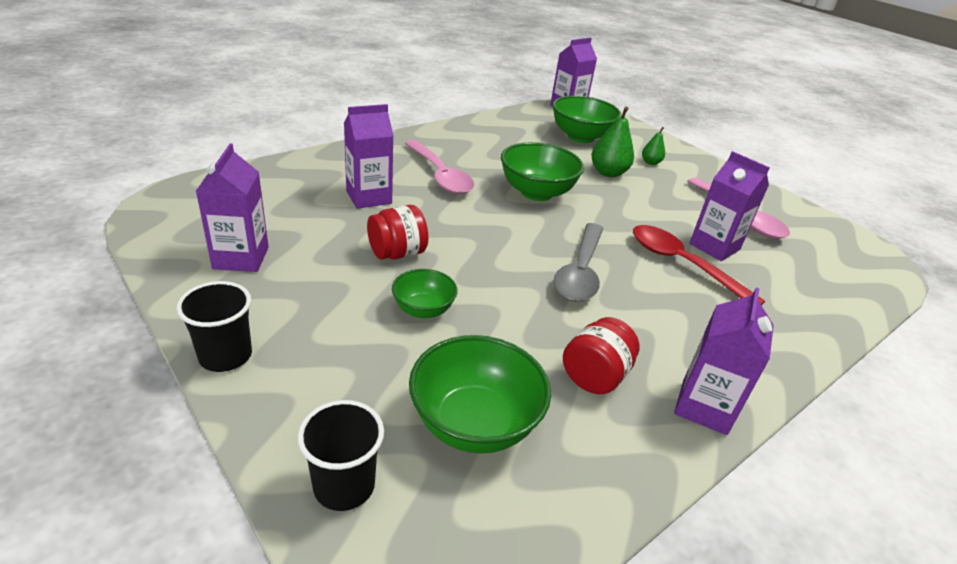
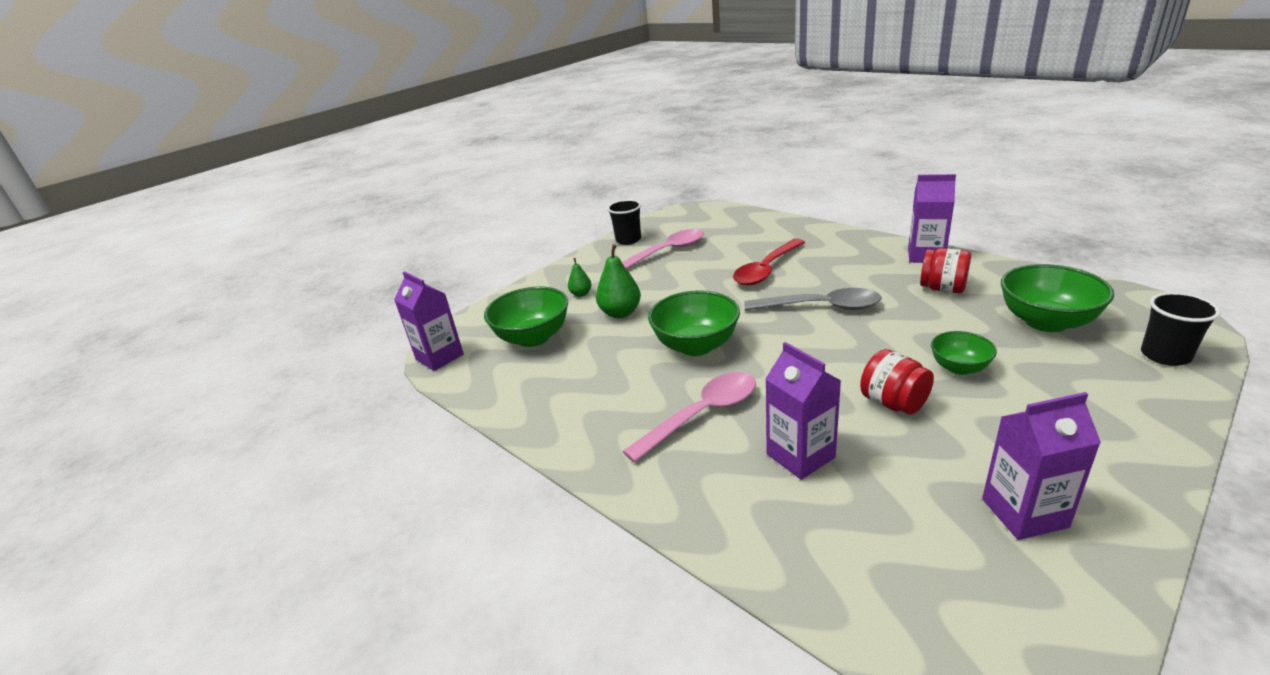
camera: 90 degrees left, 5 degrees down
black cup [176,281,252,372] -> black cup moved to [607,199,641,245]
purple carton [689,151,770,261] -> none

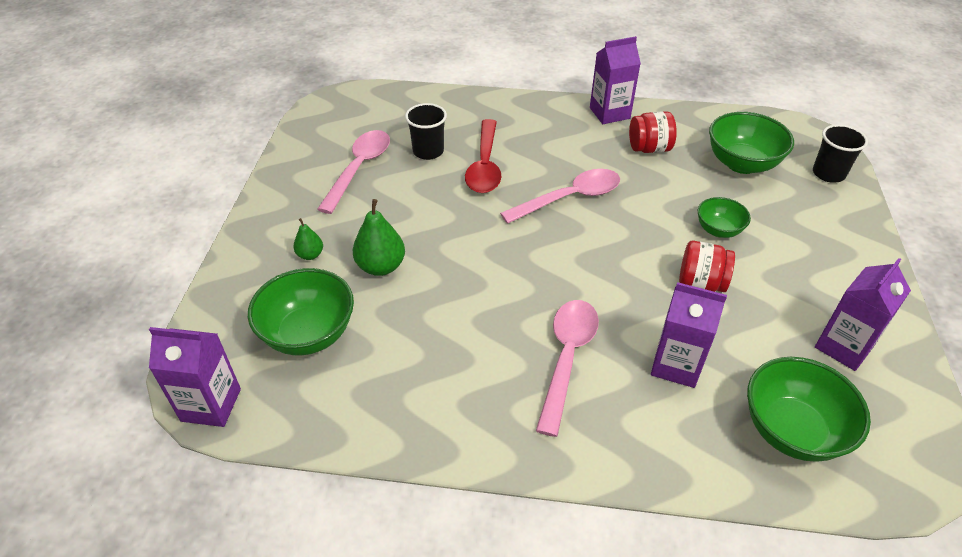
camera: 40 degrees left, 15 degrees up
black cup [607,199,641,245] -> black cup moved to [405,103,447,160]
green bowl [648,290,740,356] -> green bowl moved to [747,357,871,462]
grey spoon [744,288,882,310] -> pink spoon [500,169,620,224]

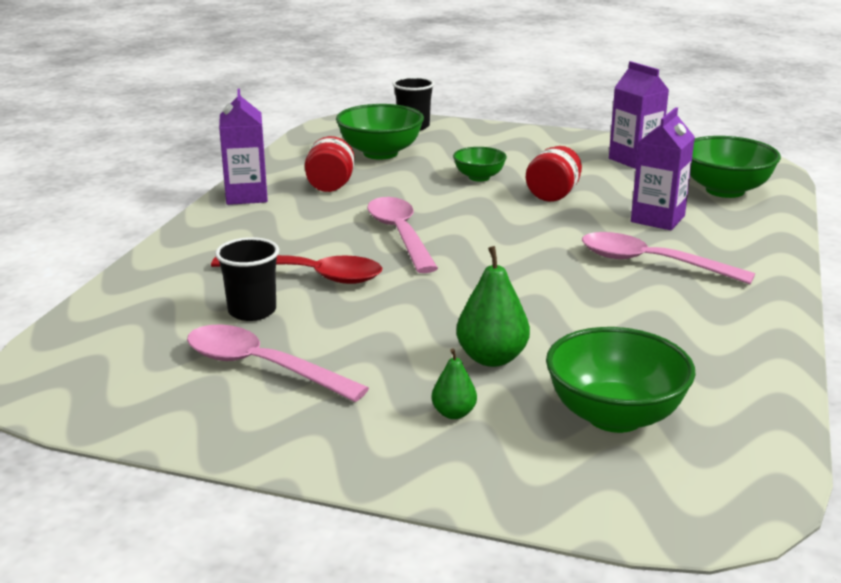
camera: 80 degrees left, 20 degrees down
purple carton [149,327,241,427] -> none

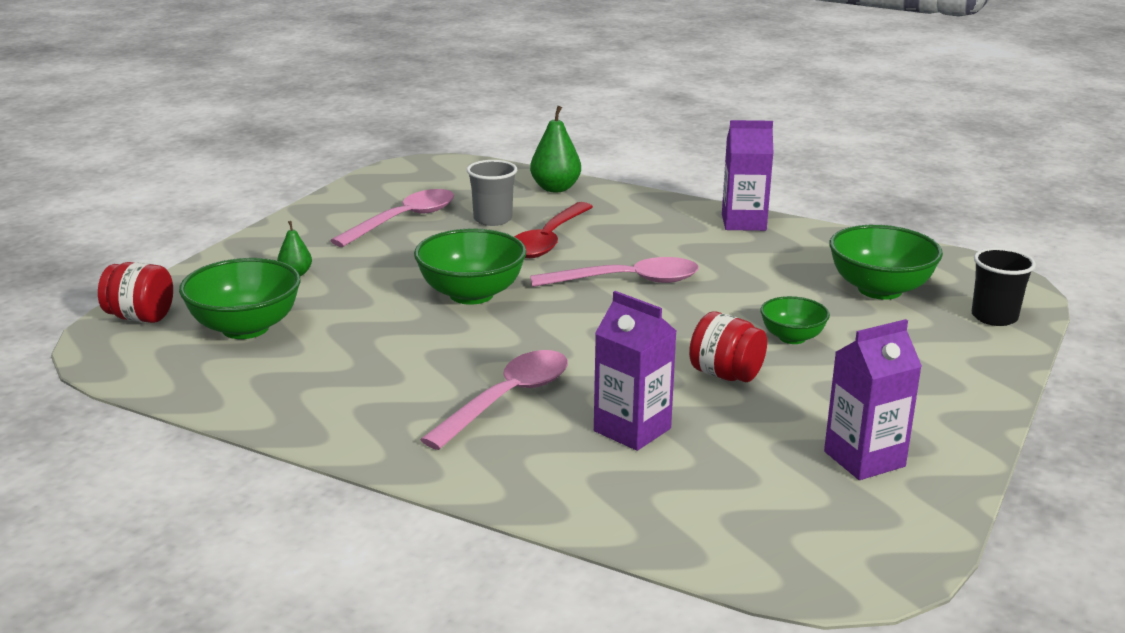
camera: 100 degrees right, 0 degrees up
black cup [215,237,279,321] -> grey cup [467,160,517,226]
red jar [305,136,355,192] -> red jar moved to [98,262,173,323]
green pear [456,246,530,367] -> green pear moved to [530,106,581,192]
green bowl [690,136,781,198] -> green bowl moved to [414,228,527,305]

